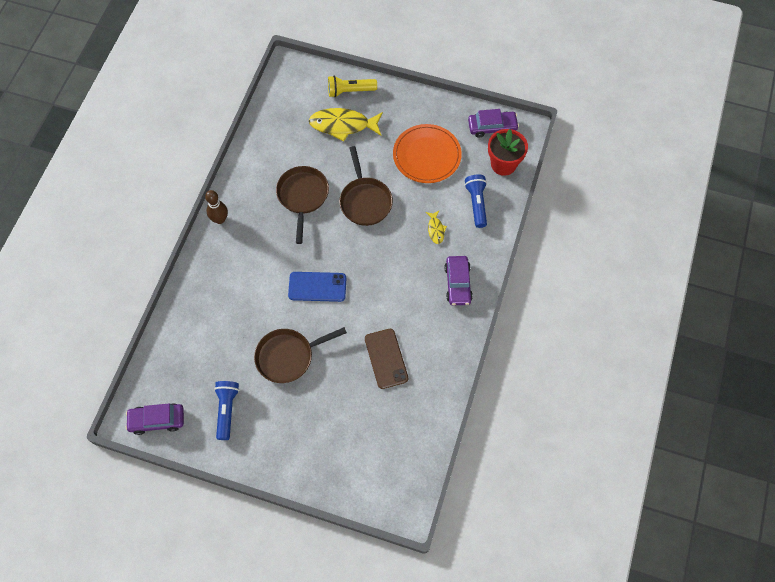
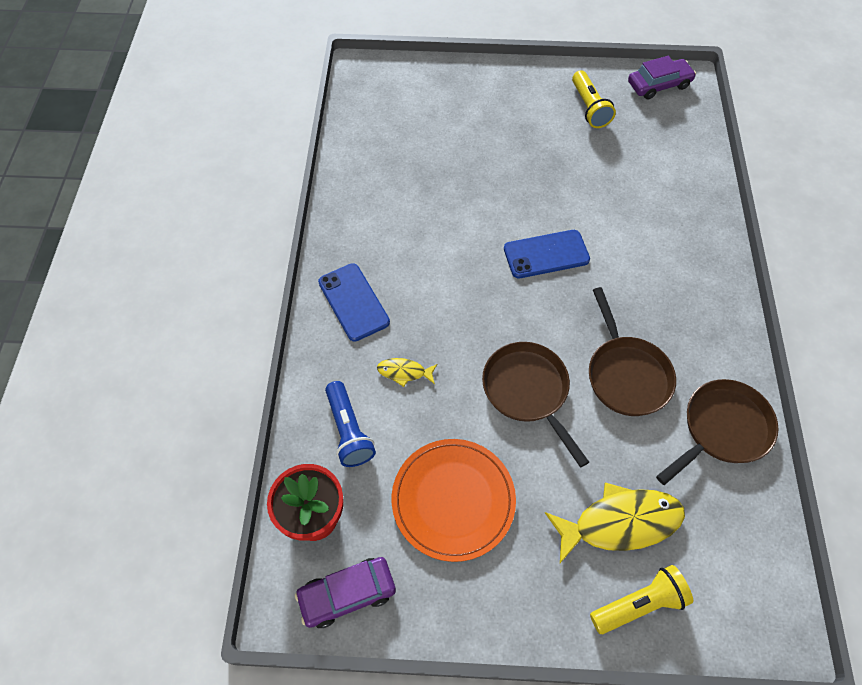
camera: 165 degrees right, 5 degrees down
brown bowling pin [205,190,228,224] -> none
blue flashlight [214,381,239,440] -> yellow flashlight [572,70,616,128]
brown pan [254,327,347,383] -> brown pan moved to [656,379,779,485]
brown phone [365,329,408,389] -> none
yellow fish [426,210,447,244] -> yellow fish turned 60 degrees counterclockwise [377,358,437,387]
purple car [445,256,473,305] -> blue phone [318,263,390,342]

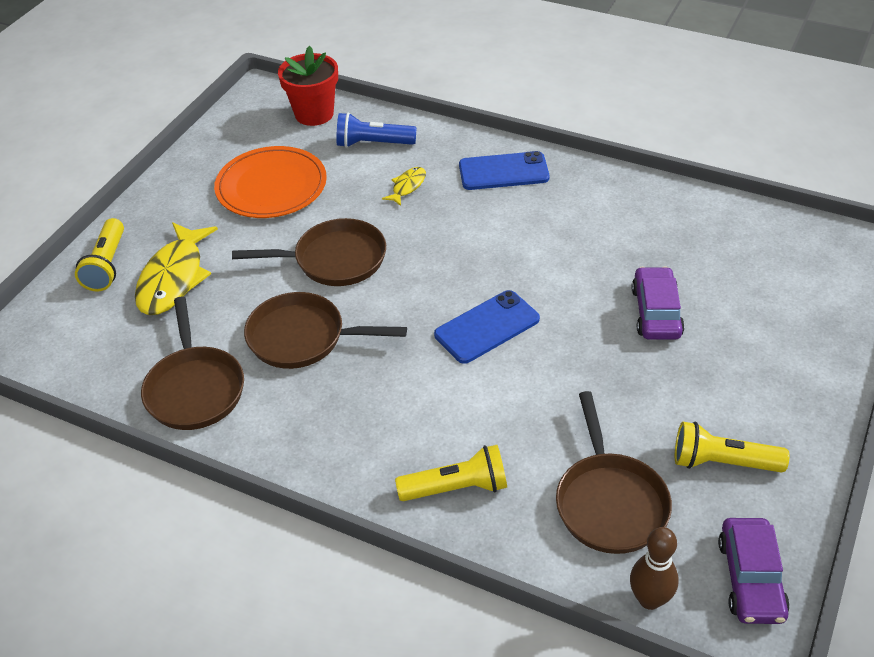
camera: 115 degrees right, 15 degrees down
purple car [295,557,396,628] -> purple car moved to [632,267,685,340]
blue phone [504,230,590,278] -> blue phone turned 45 degrees clockwise [434,290,540,364]
none -> yellow flashlight [395,445,507,501]
none -> brown pan [556,391,672,554]
none -> brown bowling pin [630,527,679,610]

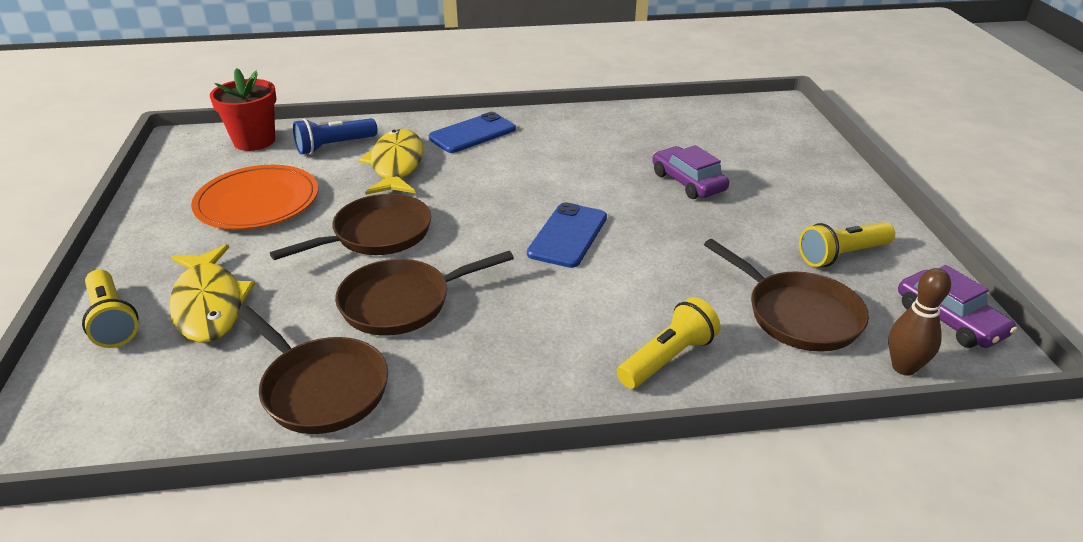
camera: 35 degrees left, 10 degrees down
yellow fish [382,167,426,206] -> yellow fish [358,129,423,195], size x2.07

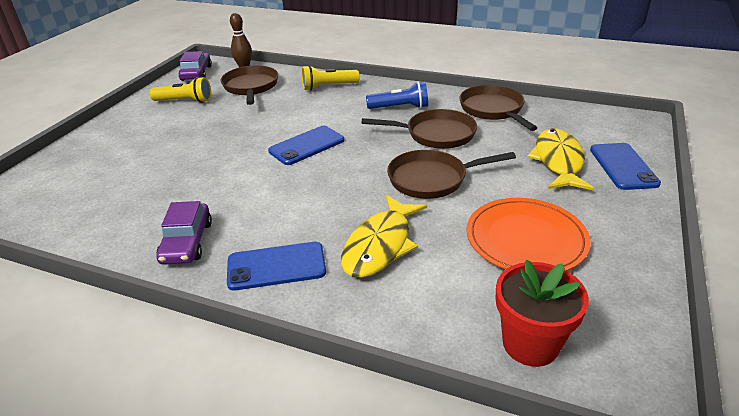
camera: 150 degrees left, 0 degrees up
yellow flashlight [82,270,139,348] -> blue phone [590,143,661,190]
blue flashlight [293,118,378,155] -> blue flashlight moved to [366,81,428,109]
purple car [652,145,729,199] -> purple car moved to [156,201,212,265]

